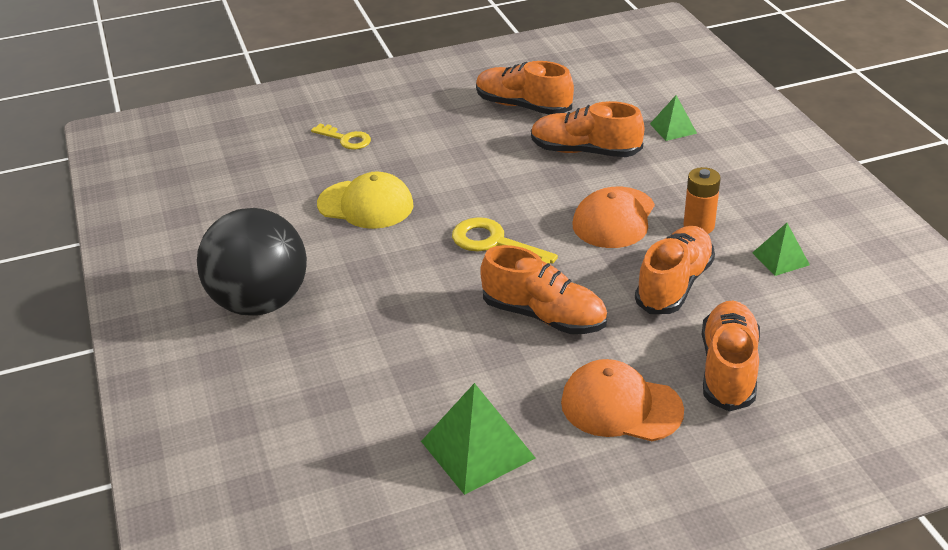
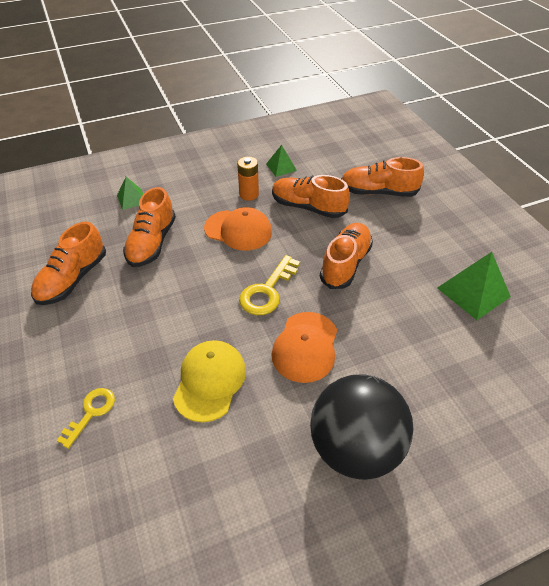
camera: 95 degrees left, 10 degrees up
orange cap [561,359,684,441] -> orange cap moved to [271,312,337,383]

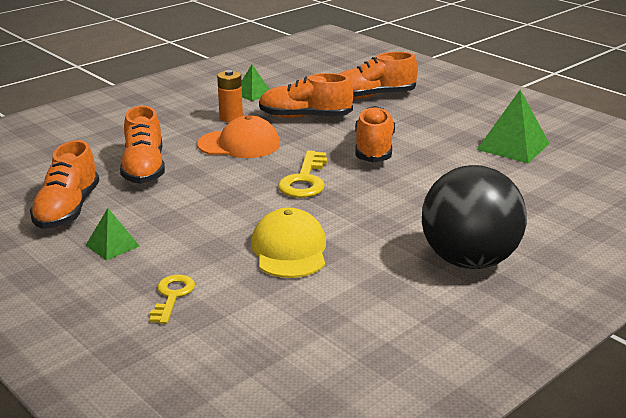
camera: 20 degrees left, 20 degrees down
green pyramid [117,177,143,210] -> green pyramid moved to [85,208,140,261]
orange cap [271,312,337,383] -> none

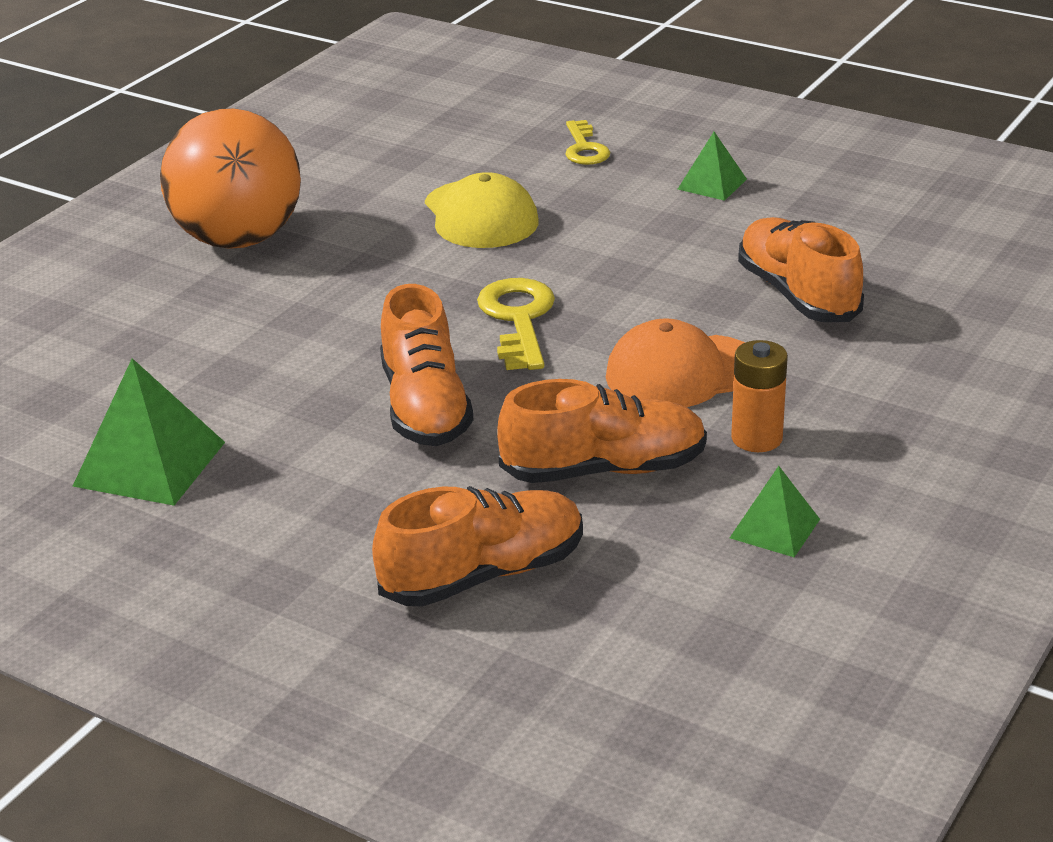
camera: 165 degrees right, 5 degrees up
orange shoe [30,140,99,229] -> none
black ball [422,165,527,269] -> orange ball [160,108,301,249]

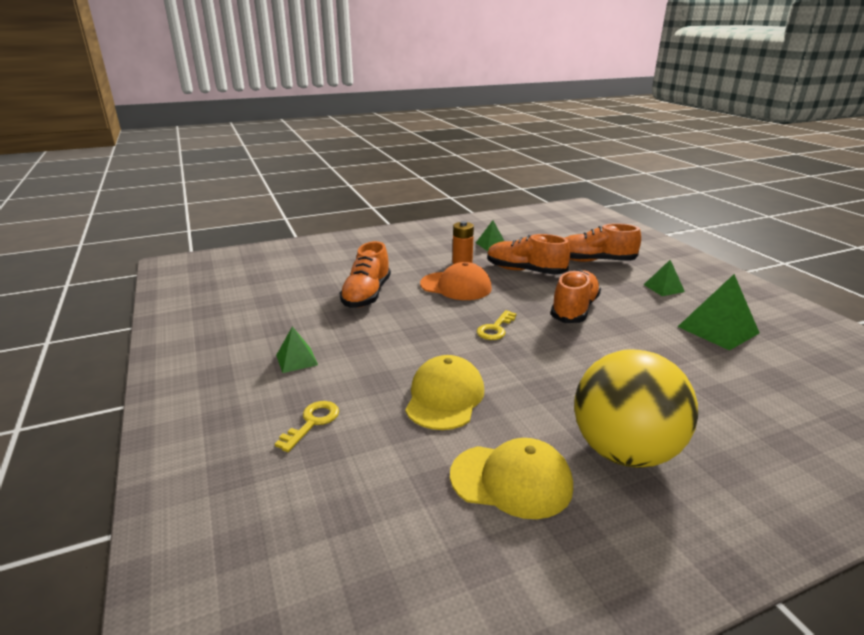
camera: 145 degrees left, 5 degrees down
orange ball [160,108,301,249] -> yellow ball [574,349,698,468]
yellow key [477,278,555,370] -> yellow key [477,310,517,340], size x0.66
none -> yellow cap [450,438,573,519]
none -> green pyramid [644,260,685,296]

